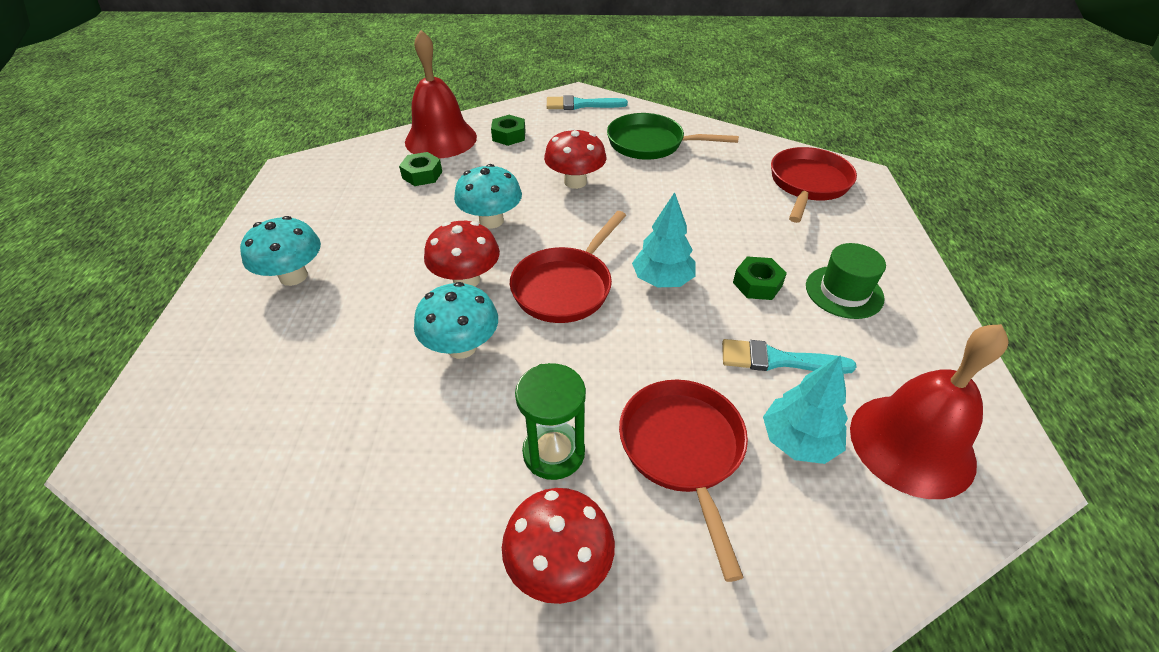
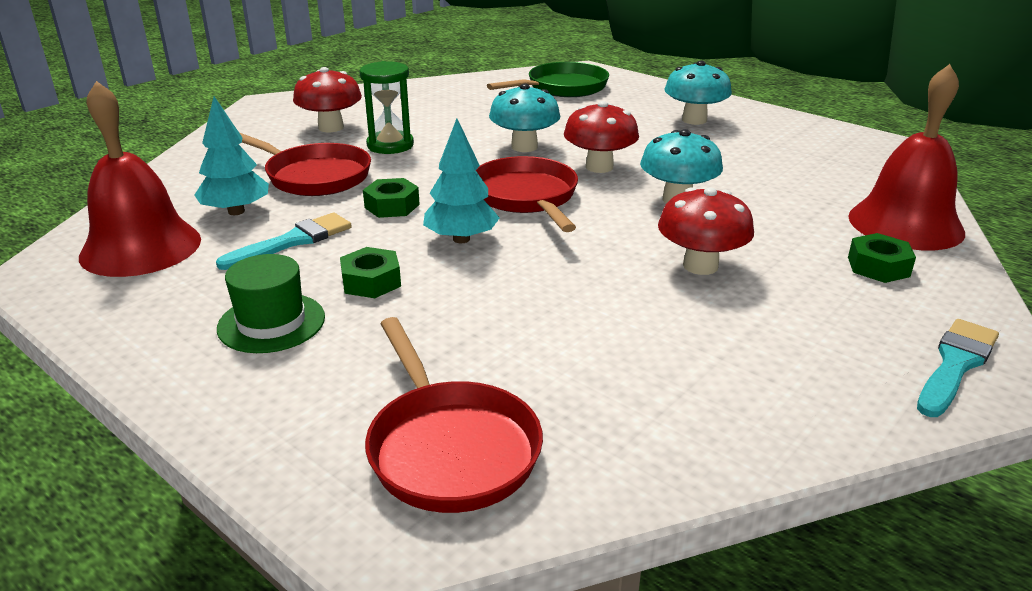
camera: 130 degrees right, 15 degrees down
green nut [399,152,442,186] -> green nut moved to [363,178,420,218]
green pan [607,113,739,160] -> green pan moved to [487,62,609,97]

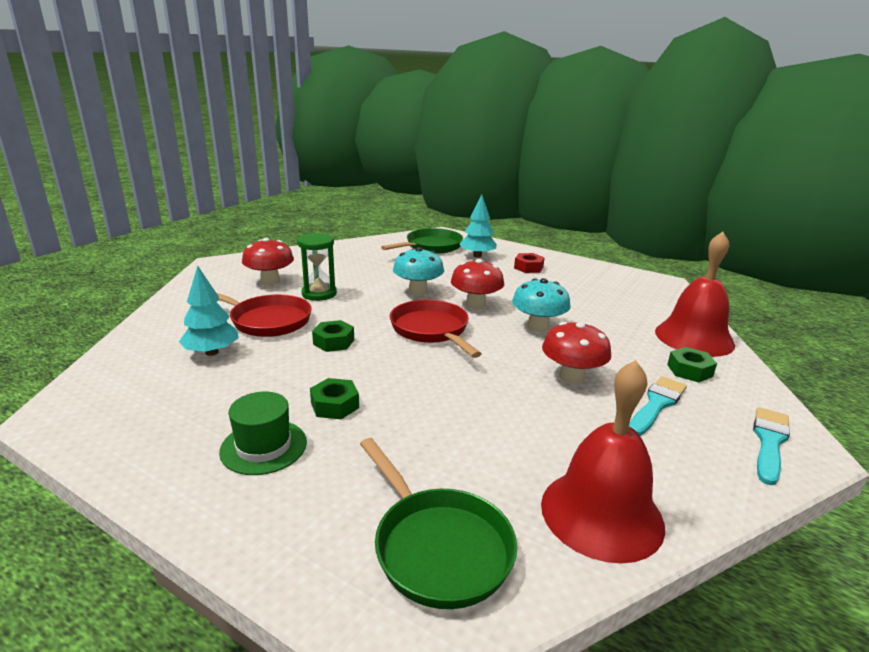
camera: 10 degrees left, 5 degrees down
red bell [79,81,201,277] -> red bell moved to [541,360,665,563]
turquoise brush [216,213,352,270] -> turquoise brush moved to [629,376,687,436]
red pan [365,317,543,513] -> green pan [360,438,517,609]
turquoise tree [423,118,500,243] -> turquoise tree moved to [459,194,497,258]
turquoise mushroom [664,60,732,125] -> red nut [514,253,545,273]

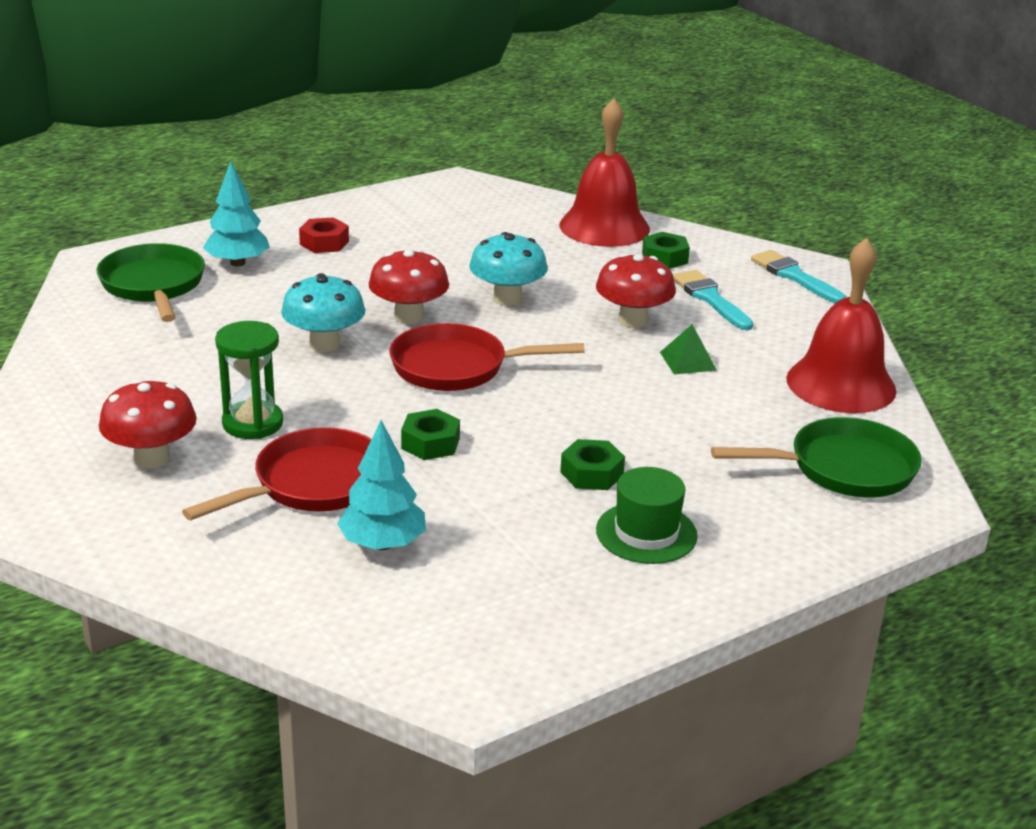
camera: 65 degrees left, 5 degrees up
none -> green pyramid [660,324,717,375]

